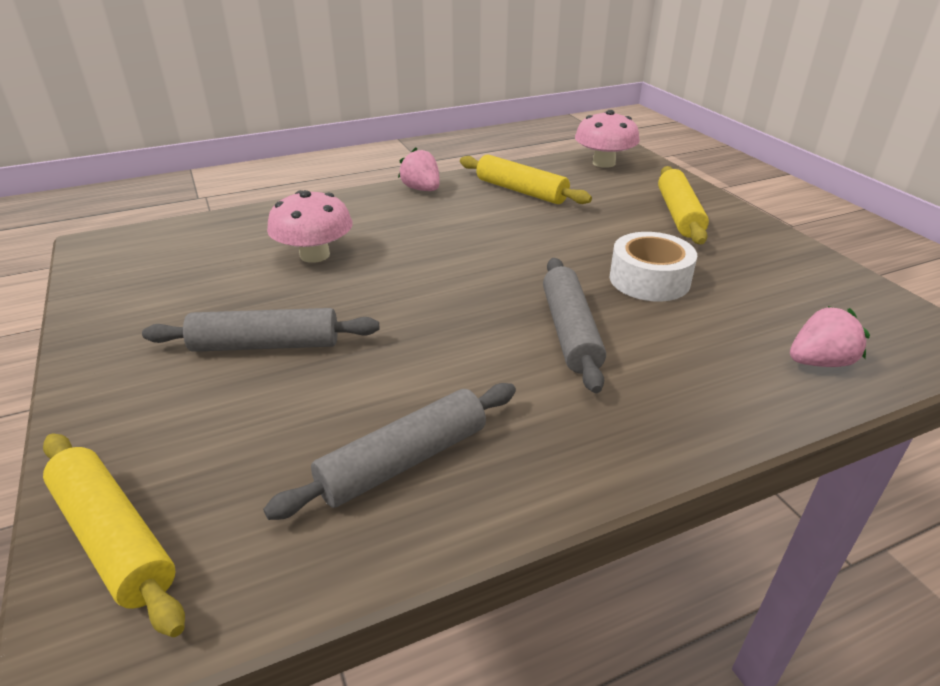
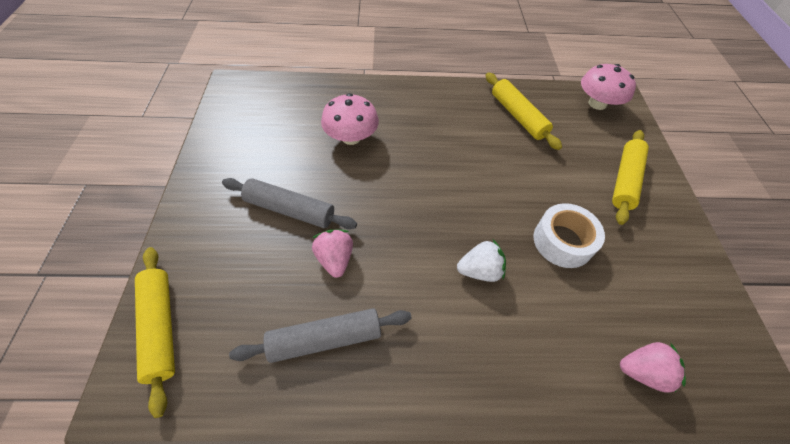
camera: 20 degrees right, 20 degrees up
pink strawberry [398,147,440,191] -> pink strawberry moved to [312,230,353,278]
grey rolling pin [543,258,606,393] -> white strawberry [457,239,506,282]

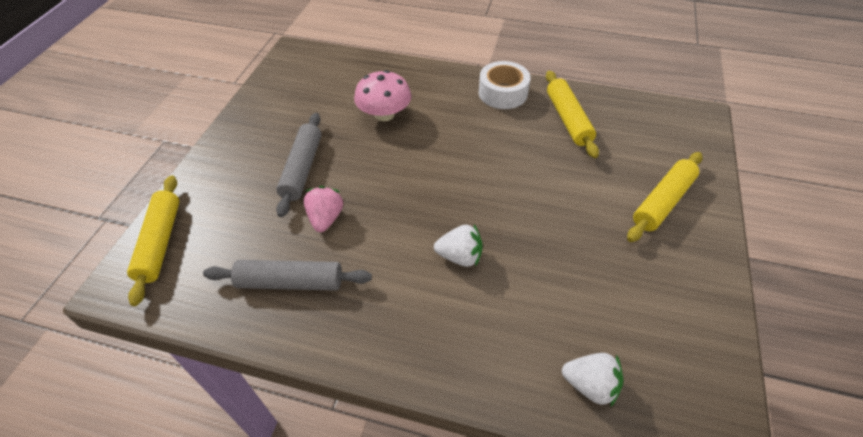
camera: 20 degrees right, 5 degrees down
grey rolling pin [222,178,357,229] -> grey rolling pin turned 60 degrees clockwise [276,113,322,217]
white tape [533,203,605,268] -> white tape moved to [479,61,530,109]
pink mushroom [581,64,636,110] -> none
pink strawberry [620,342,686,393] -> white strawberry [562,353,623,407]

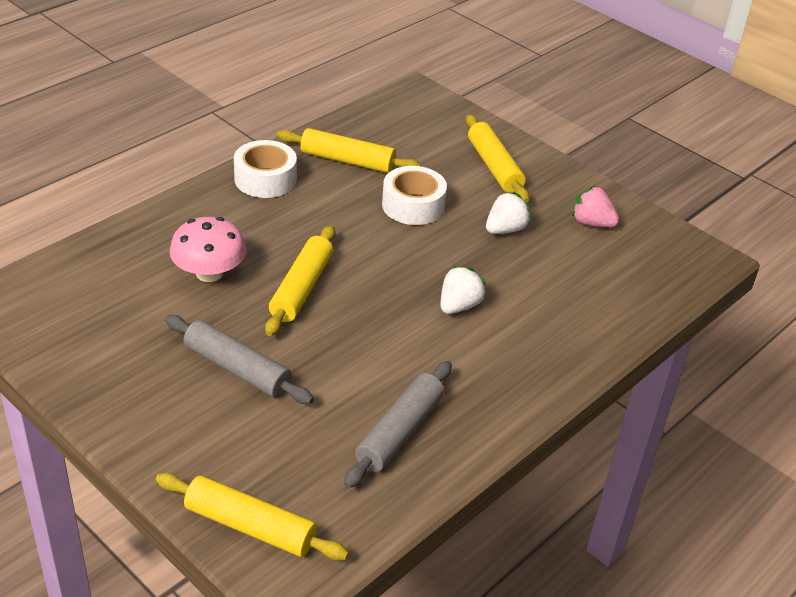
camera: 65 degrees left, 10 degrees down
pink strawberry [304,186,343,232] -> pink strawberry moved to [572,186,619,227]
white strawberry [562,353,623,407] -> white strawberry moved to [486,191,531,234]
none -> yellow rolling pin [265,225,335,336]
none -> white tape [382,166,447,225]

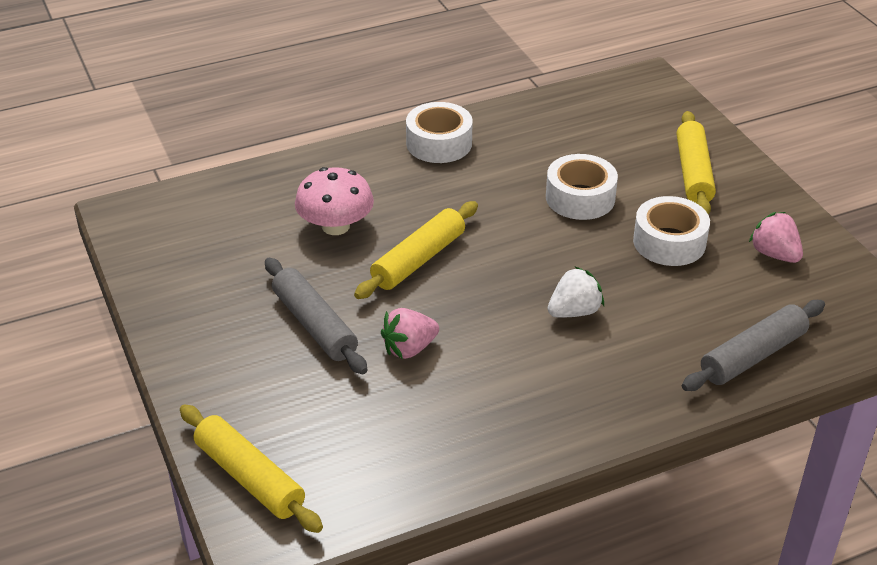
camera: 25 degrees right, 0 degrees up
yellow rolling pin [277,128,421,173] -> none
grey rolling pin [344,361,452,488] -> grey rolling pin moved to [682,300,825,391]
white strawberry [486,191,531,234] -> white tape [633,196,710,266]
none -> pink strawberry [381,308,439,359]

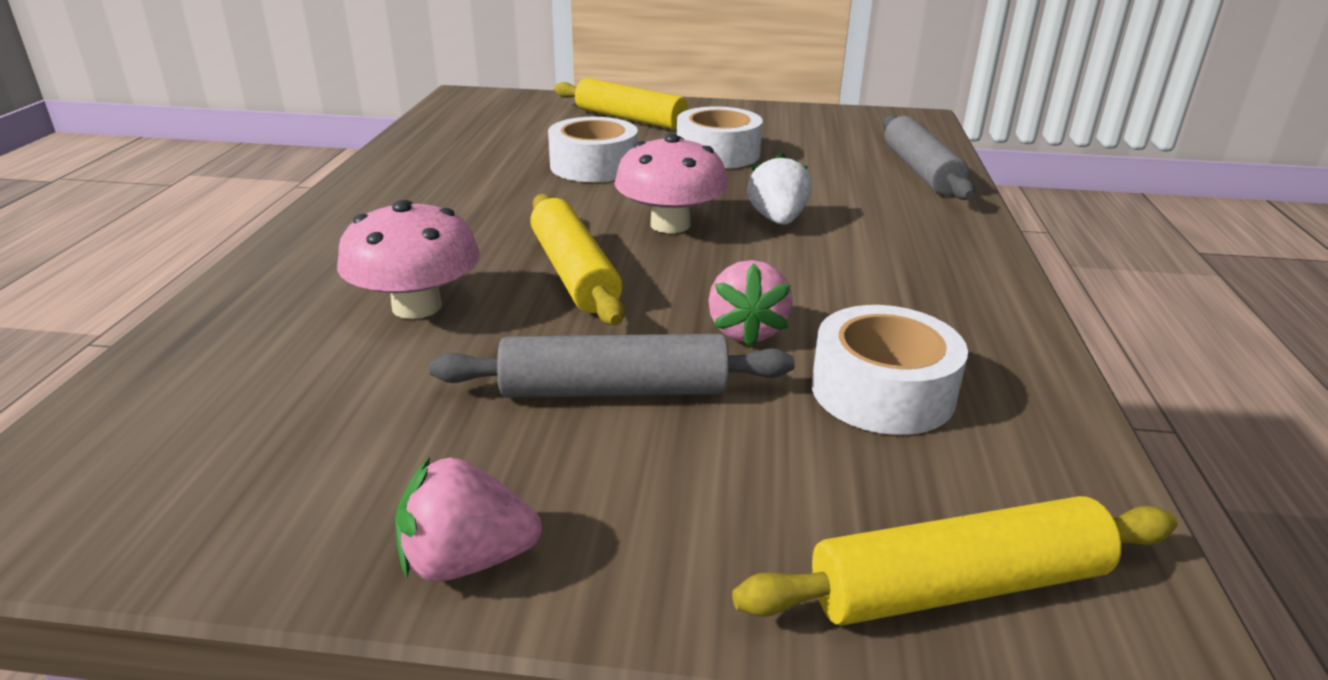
camera: 60 degrees left, 10 degrees down
white tape [406,102,473,163] -> white tape moved to [812,305,968,435]
pink strawberry [749,212,803,263] -> pink strawberry moved to [395,457,542,582]
none -> pink mushroom [614,134,728,233]

